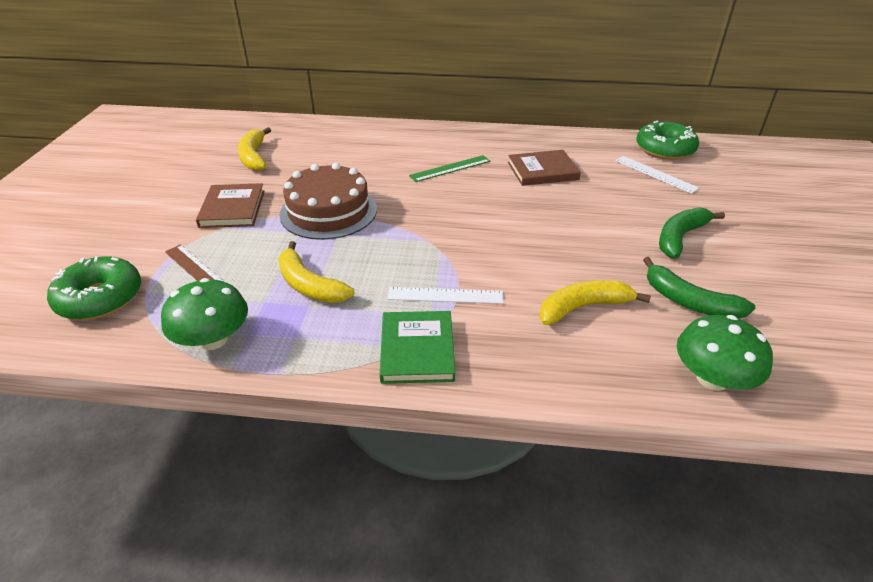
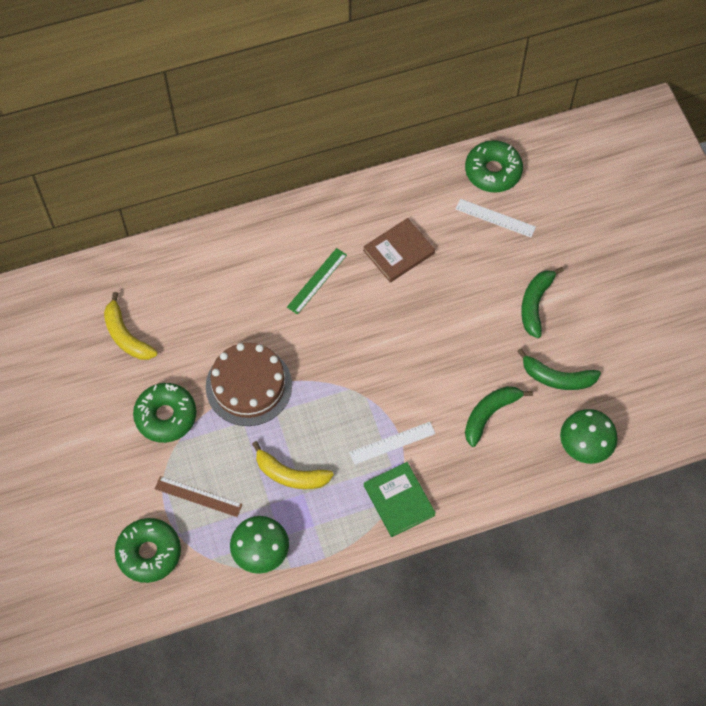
camera: 25 degrees left, 25 degrees up
brown book [196,183,265,228] -> green donut [133,383,197,443]
yellow banana [539,280,651,325] -> green banana [465,386,533,447]

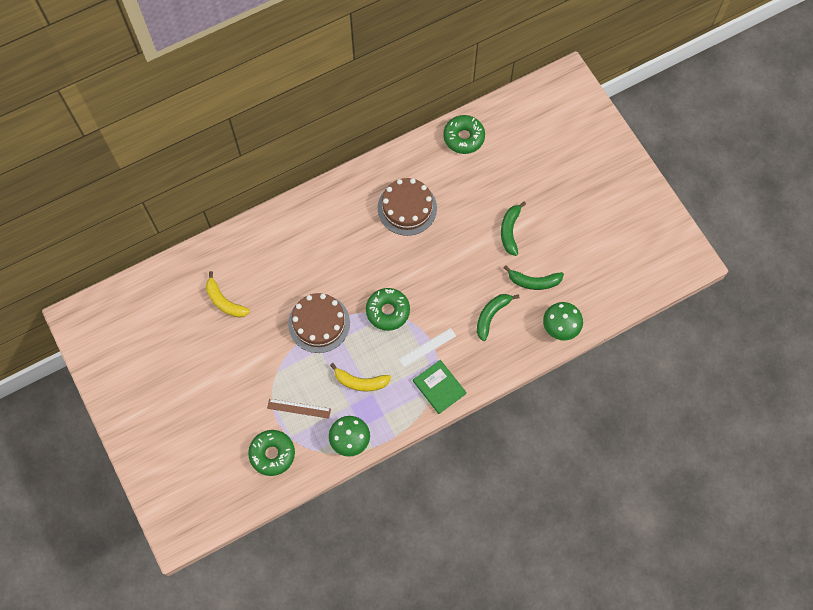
camera: 10 degrees left, 5 degrees up
green donut [133,383,197,443] -> green donut moved to [366,288,410,331]
green ruler [287,248,347,315] -> none
brown book [363,218,435,283] -> brown cake [378,178,437,236]
white ruler [456,199,536,237] -> none

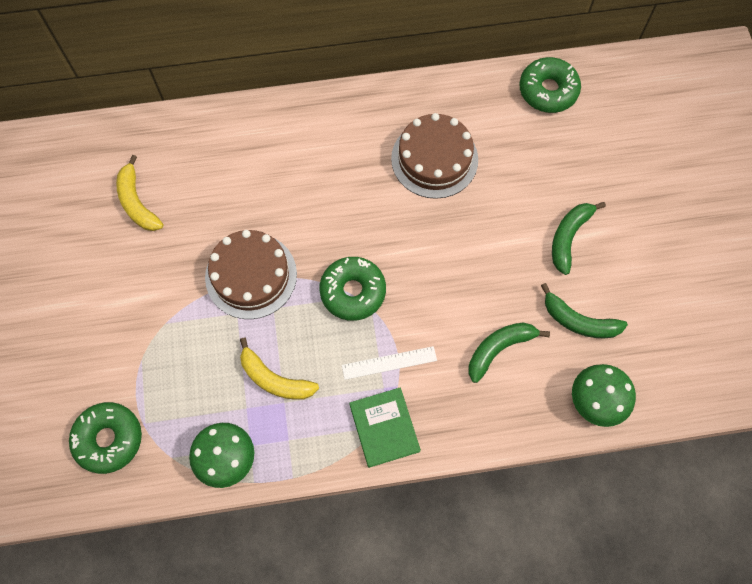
camera: 20 degrees right, 0 degrees up
brown ruler [267,399,331,419] -> none

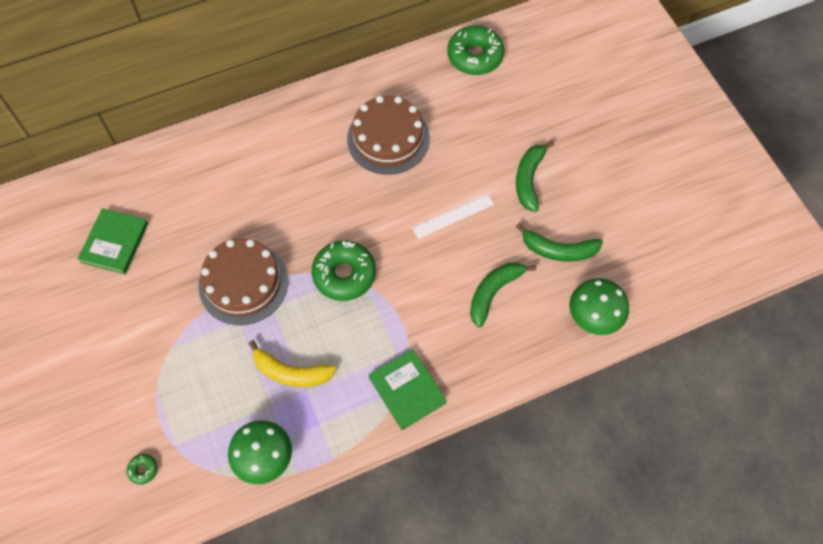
camera: 15 degrees left, 5 degrees down
green donut [69,402,142,474] -> green donut [127,454,158,485], size x0.43
yellow banana [116,155,164,231] -> green book [78,208,148,274]
white ruler [342,346,437,380] -> white ruler moved to [412,194,494,239]

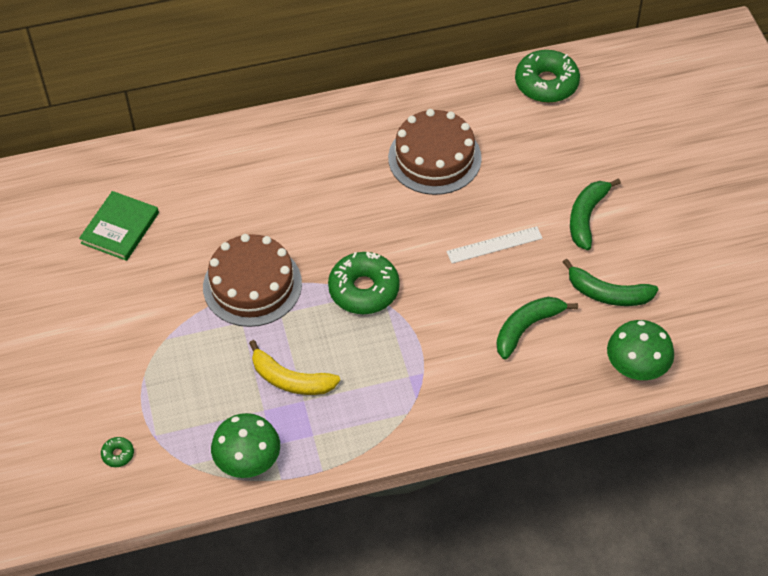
camera: 10 degrees right, 10 degrees down
green book [369,349,447,430] -> none

